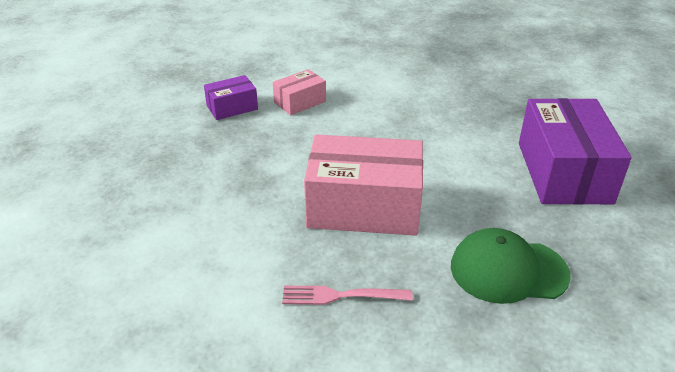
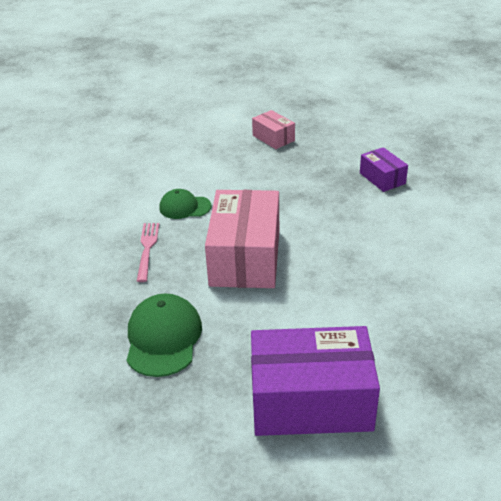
camera: 90 degrees right, 0 degrees up
pink box [273,69,326,115] -> pink box moved to [252,110,295,149]
none -> green cap [159,189,212,219]

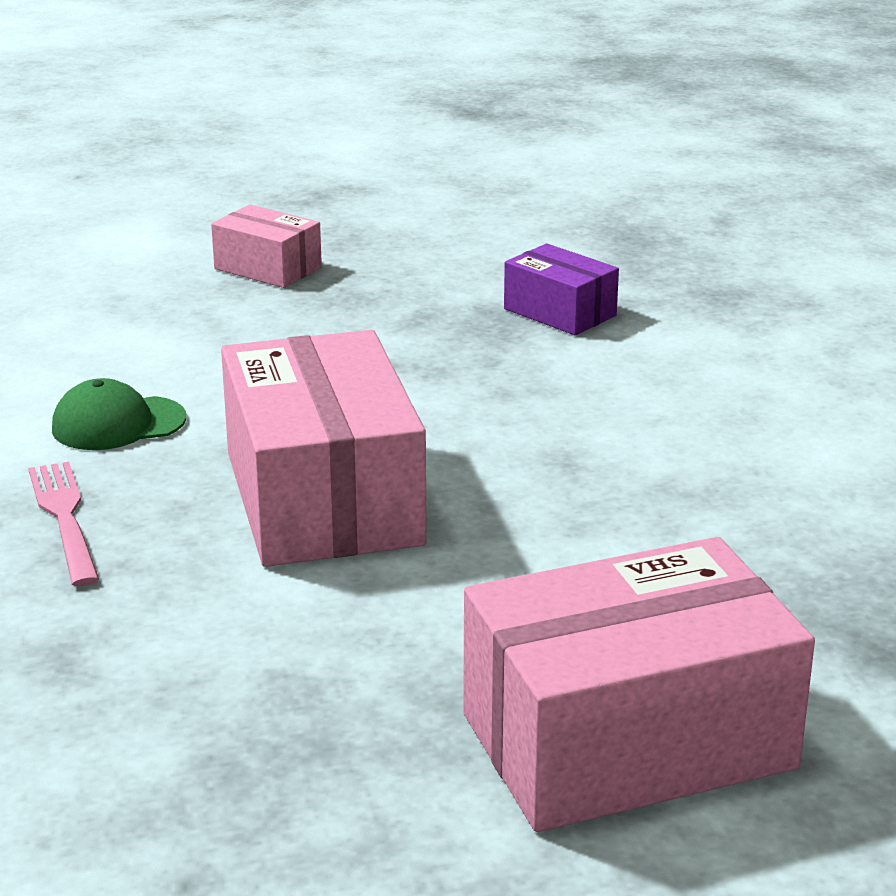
camera: 20 degrees left, 10 degrees down
green cap [126,293,202,377] -> none
purple box [251,326,380,436] -> pink box [463,537,815,832]

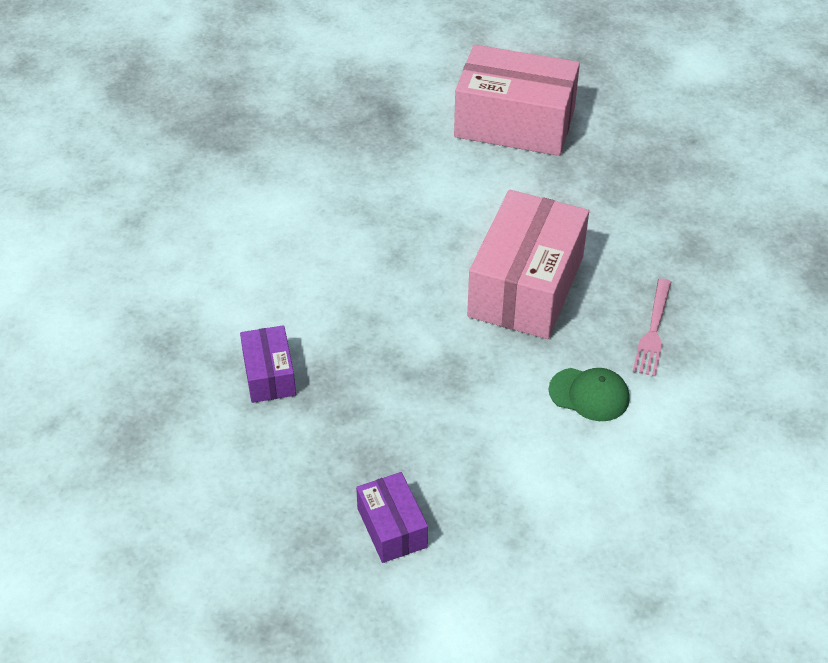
camera: 145 degrees left, 20 degrees up
pink box [211,204,322,288] -> purple box [356,472,428,563]

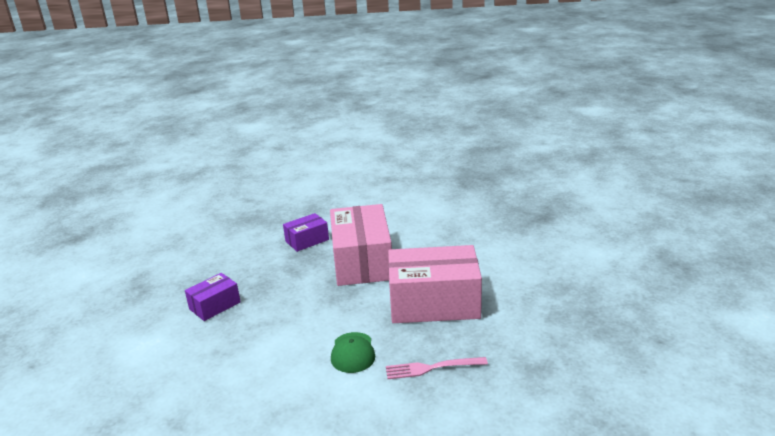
camera: 70 degrees right, 20 degrees down
pink box [454,45,580,156] -> pink box moved to [330,204,392,286]

